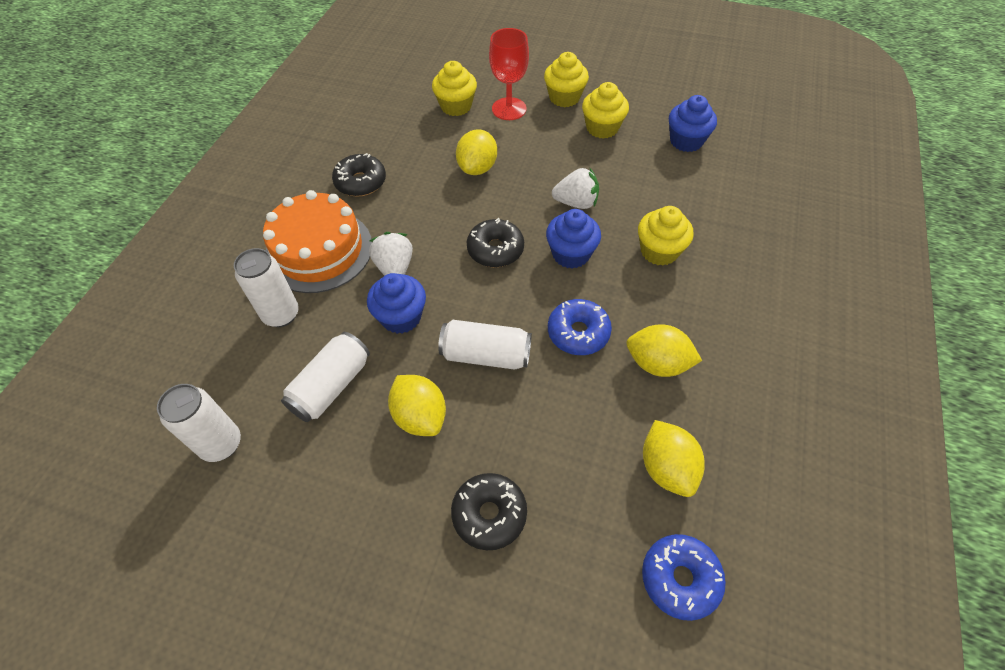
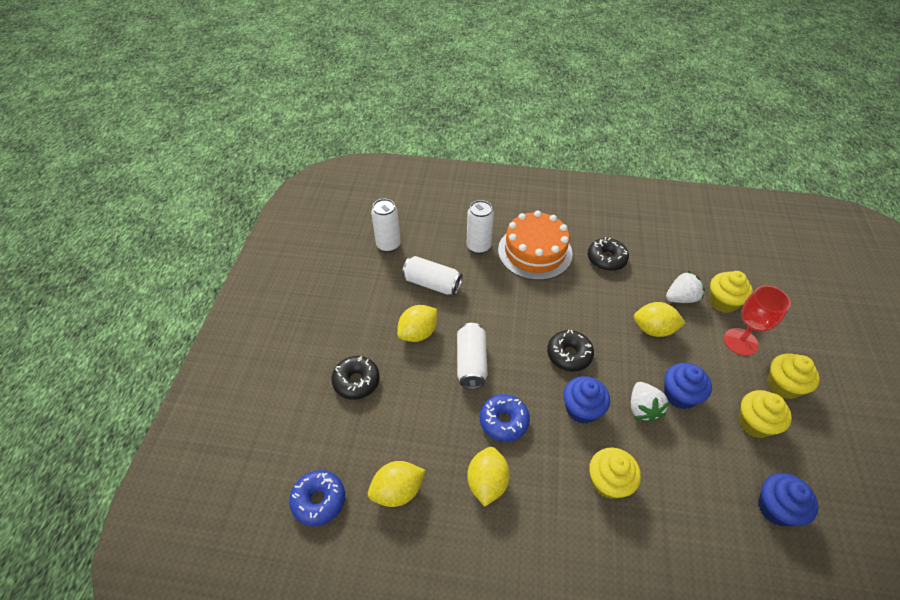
camera: 80 degrees right, 5 degrees down
blue cupcake [367,273,426,334] -> blue cupcake moved to [664,363,712,409]
white strawberry [369,232,413,276] -> white strawberry moved to [666,271,705,303]

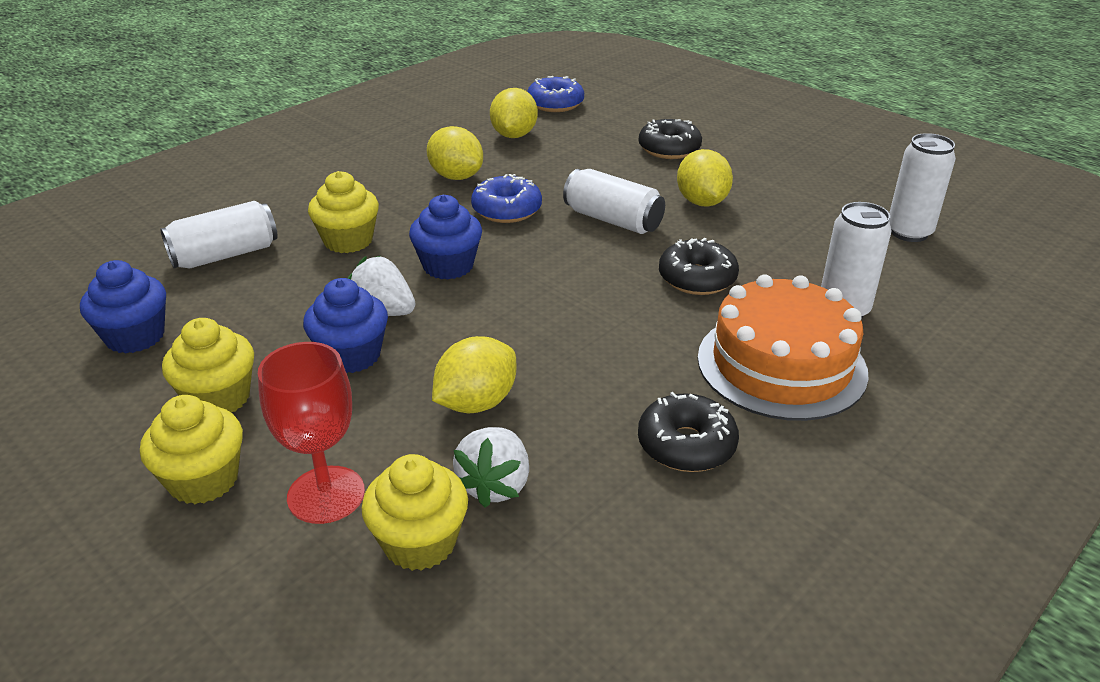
camera: 125 degrees right, 15 degrees down
white can [402,256,463,295] -> white can moved to [160,201,278,269]
black donut [547,330,594,371] -> black donut moved to [659,238,739,295]

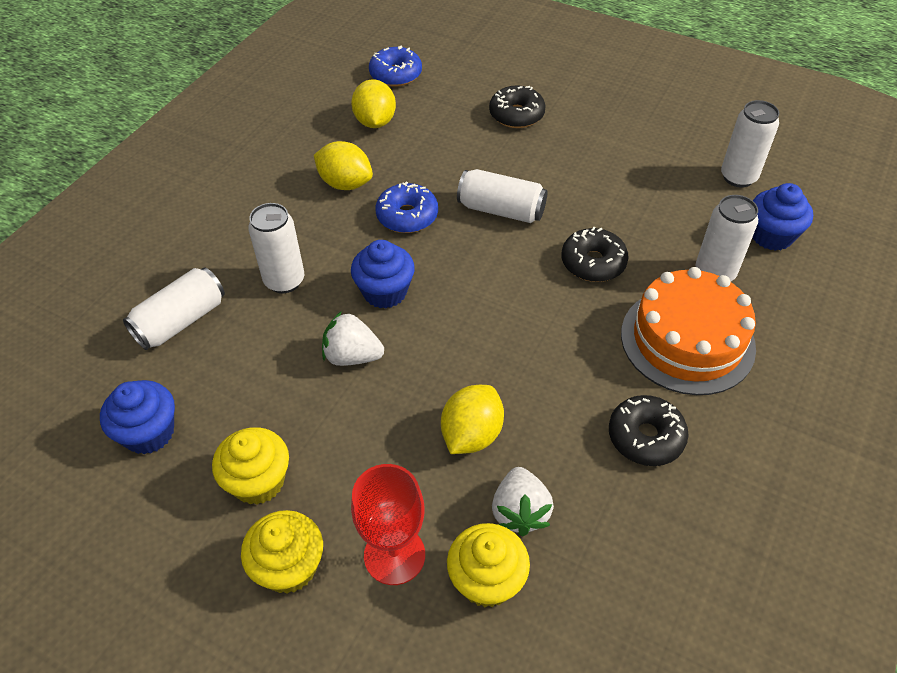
camera: 15 degrees left, 15 degrees up
blue cupcake [303,278,388,373] -> blue cupcake moved to [753,183,813,251]
yellow cupcake [308,171,379,253] -> white can [248,203,304,293]
yellow lemon [677,149,733,207] -> none

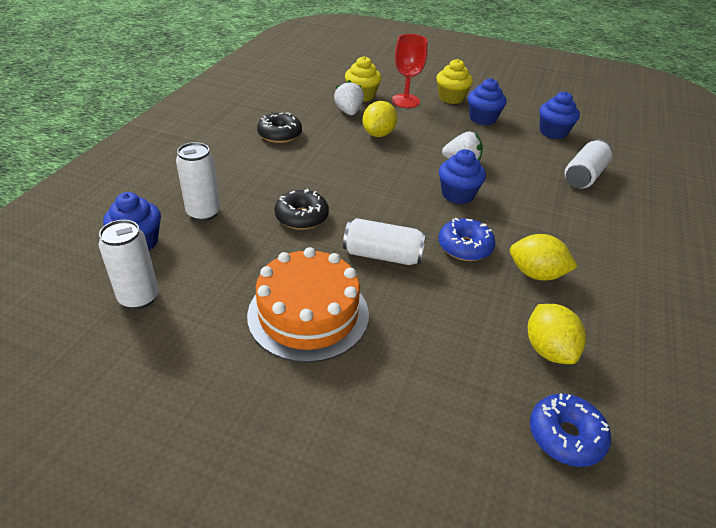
camera: 170 degrees right, 10 degrees down
yellow cupcake [212,427,289,505] -> blue cupcake [468,78,507,125]
white can [248,203,304,293] -> none
black donut [489,85,546,128] -> none
orange cake [621,267,756,395] -> orange cake moved to [247,247,369,363]

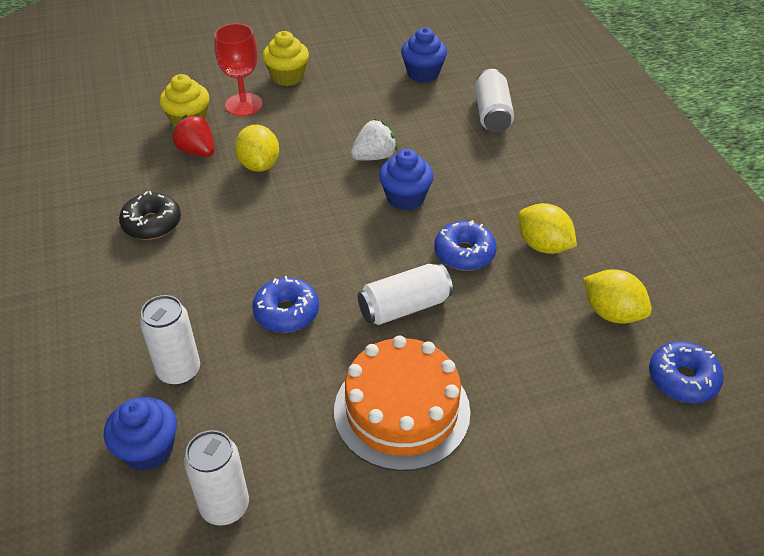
camera: 35 degrees left, 5 degrees up
black donut [274,189,329,230] -> blue donut [252,276,319,333]
white strawberry [334,80,364,115] -> red strawberry [171,114,215,157]
blue cupcake [468,78,507,125] -> none
yellow lemon [510,234,578,281] -> yellow lemon turned 60 degrees clockwise [518,203,577,254]

